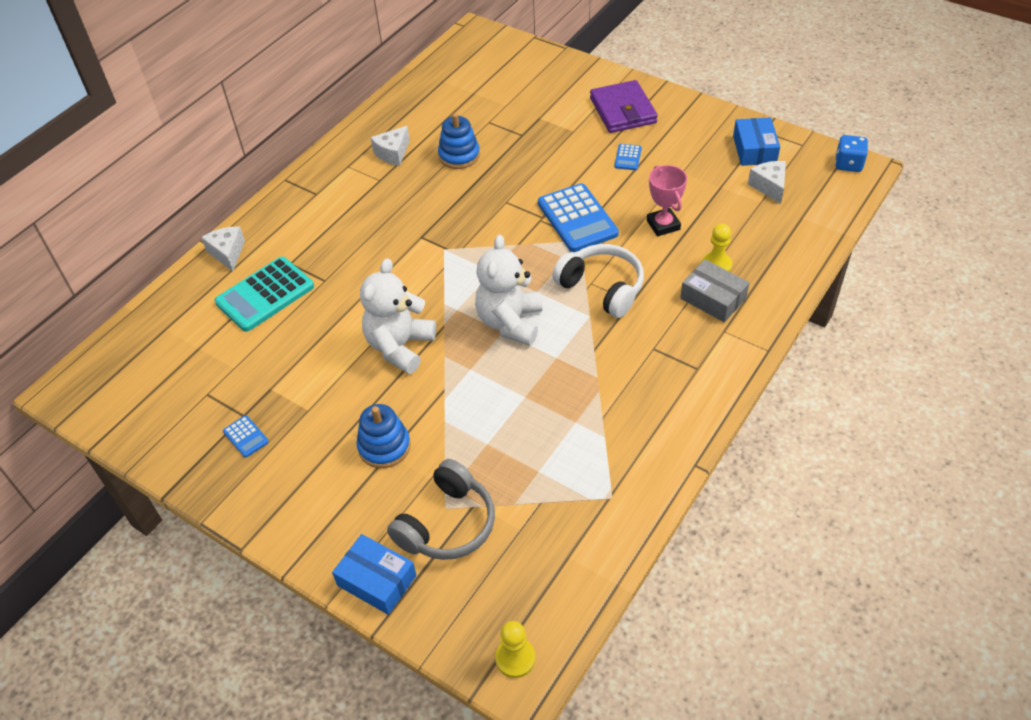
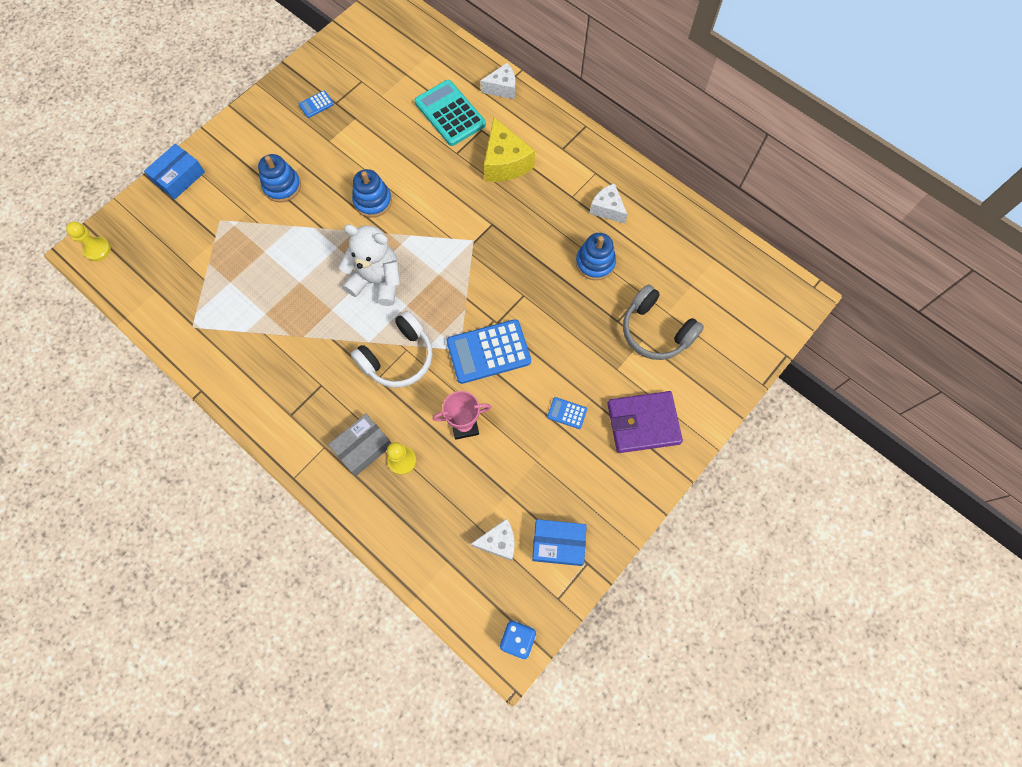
camera: 95 degrees right, 20 degrees up
white teddy bear [360,258,436,374] -> blue stacking toy [352,169,392,218]
grey headphones [387,459,495,560] -> grey headphones moved to [623,284,704,360]
none -> yellow cheese [484,117,535,182]

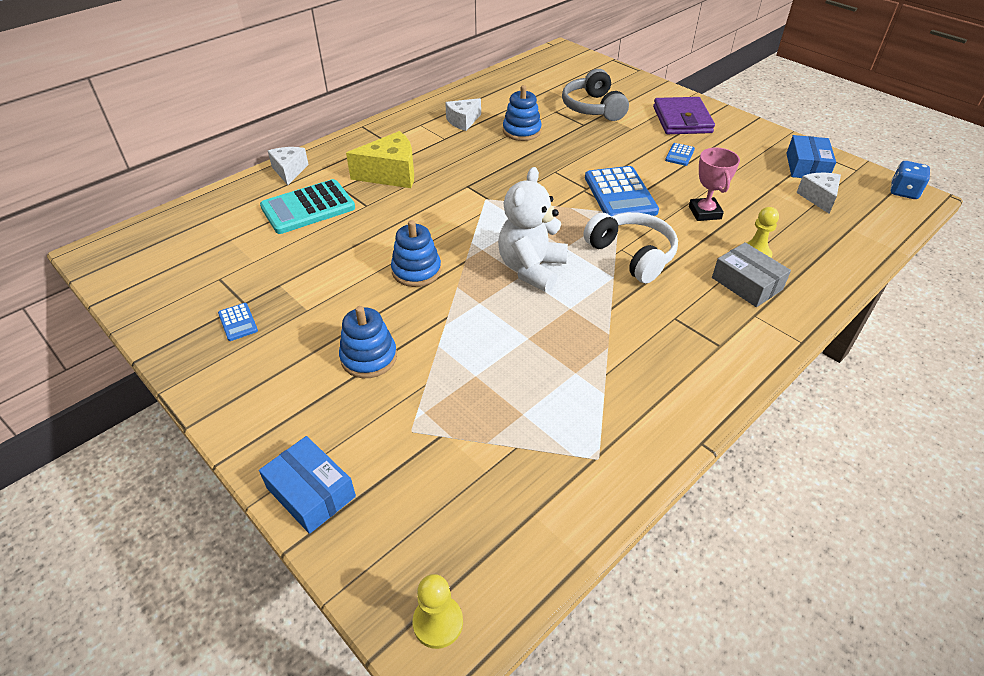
camera: 85 degrees left, 25 degrees down
grey headphones [623,284,704,360] -> grey headphones turned 120 degrees clockwise [562,69,629,121]

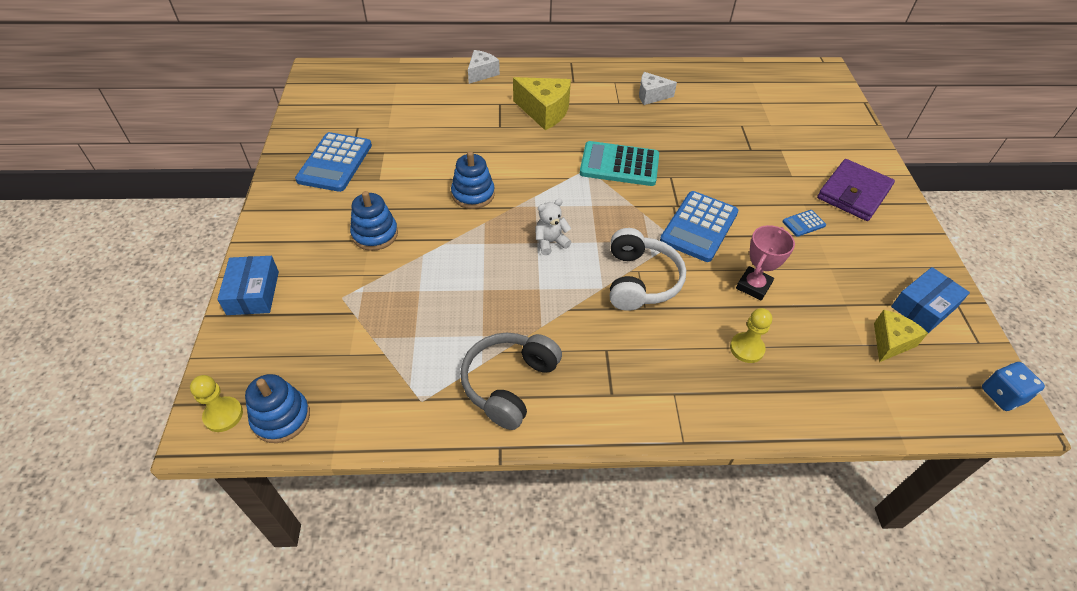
camera: 40 degrees right, 5 degrees up
blue calculator [218,303,258,341] -> blue calculator [295,132,372,192], size x2.20
turquoise calculator [260,179,355,234] -> turquoise calculator moved to [580,141,659,186]
white teddy bear [498,167,568,292] -> white teddy bear [536,199,571,255], size x0.53
blue stacking toy [503,85,542,141] -> blue stacking toy moved to [245,374,310,443]
grey headphones [562,69,629,121] -> grey headphones moved to [460,332,562,430]
grey box [712,242,791,307] -> none
white cheese [796,173,841,213] -> yellow cheese [874,310,928,362]

